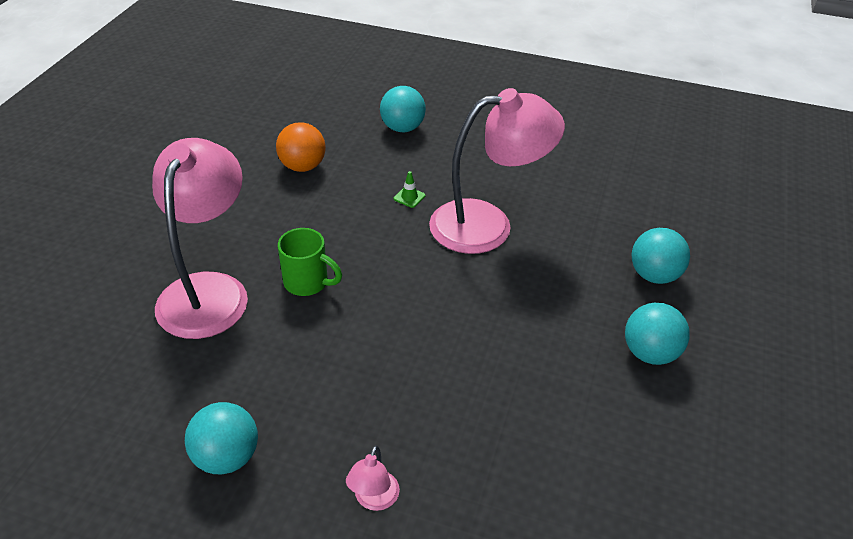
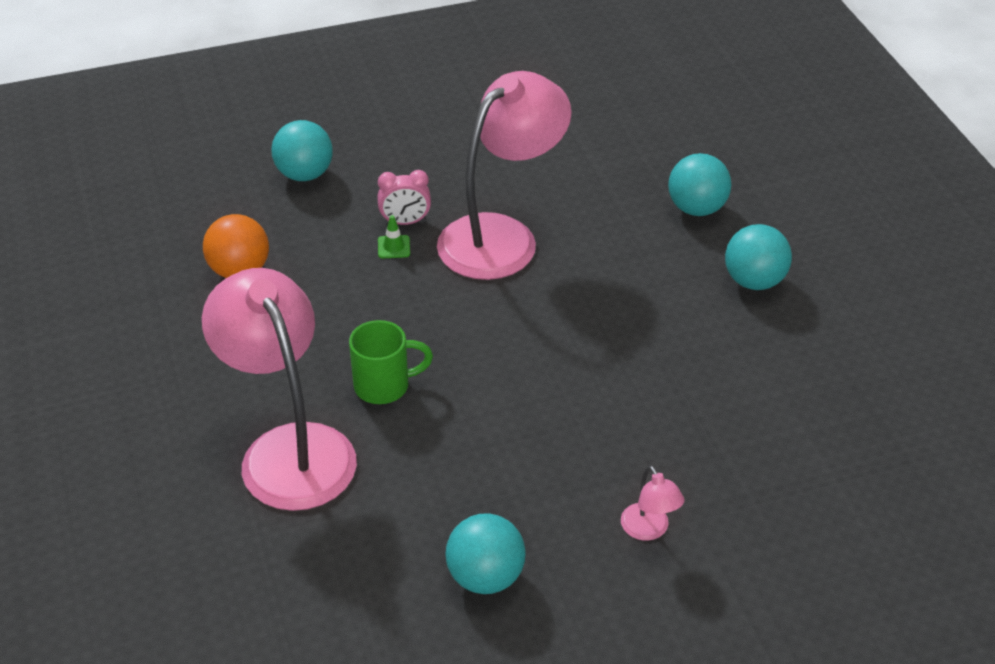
camera: 35 degrees left, 0 degrees up
none -> pink clock [377,170,431,225]

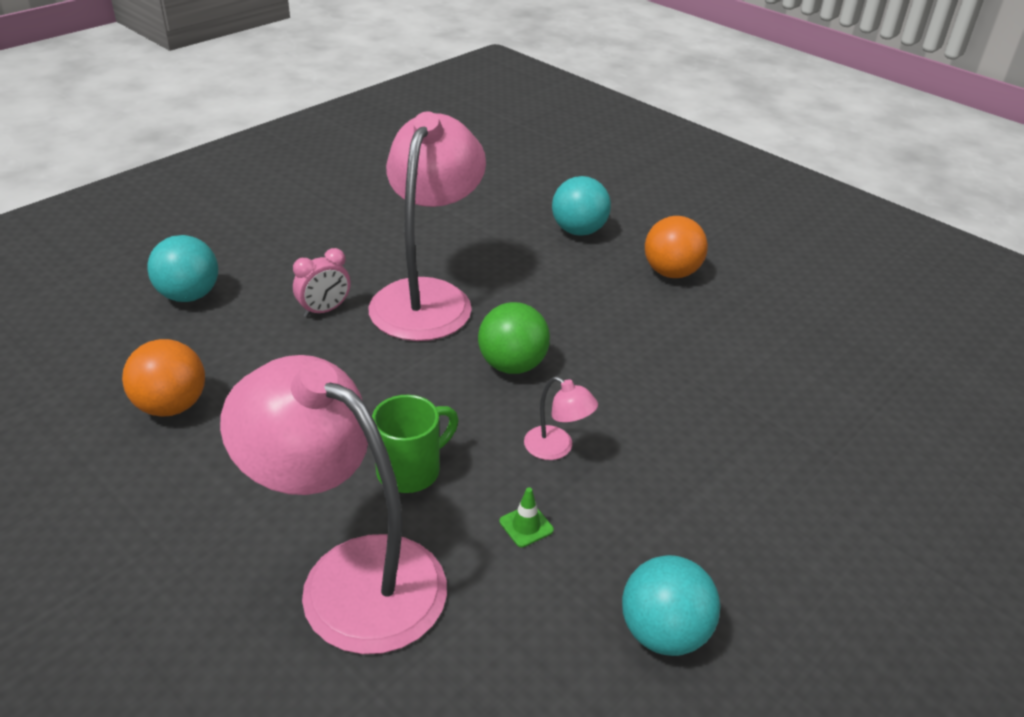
camera: 30 degrees left, 5 degrees down
green traffic cone [378,215,410,258] -> green traffic cone moved to [499,487,554,547]
pink lamp [621,465,684,541] -> pink lamp moved to [524,376,598,460]
turquoise ball [725,224,792,290] -> orange ball [645,216,708,278]
none -> green ball [478,302,550,374]

